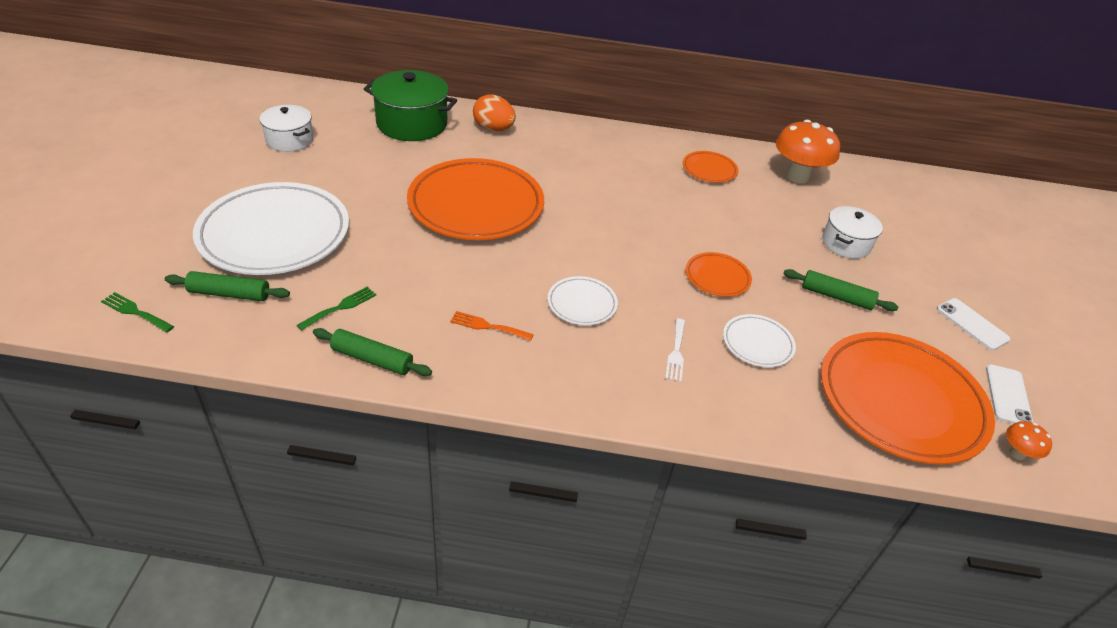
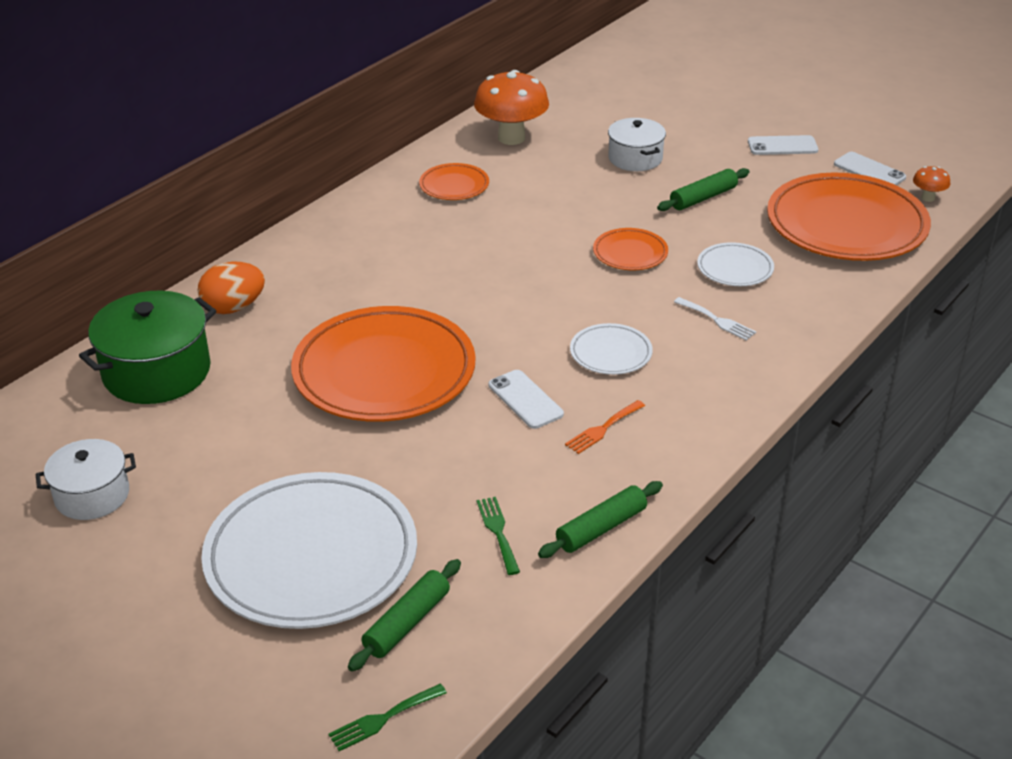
camera: 55 degrees left, 5 degrees down
none -> white phone [489,370,564,429]

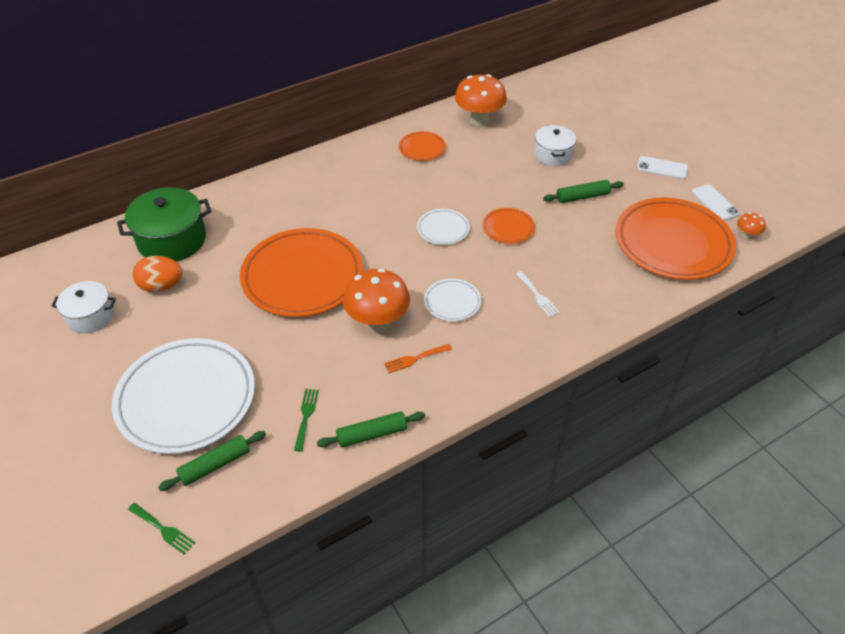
camera: 20 degrees right, 10 degrees up
orange egg [198,262,265,314] -> orange egg moved to [133,256,182,292]
green fork [328,684,447,751] -> green fork turned 135 degrees counterclockwise [128,503,195,555]
white phone [489,370,564,429] -> orange mushroom [343,268,410,332]
white plate [697,242,774,286] -> white plate moved to [417,209,470,245]

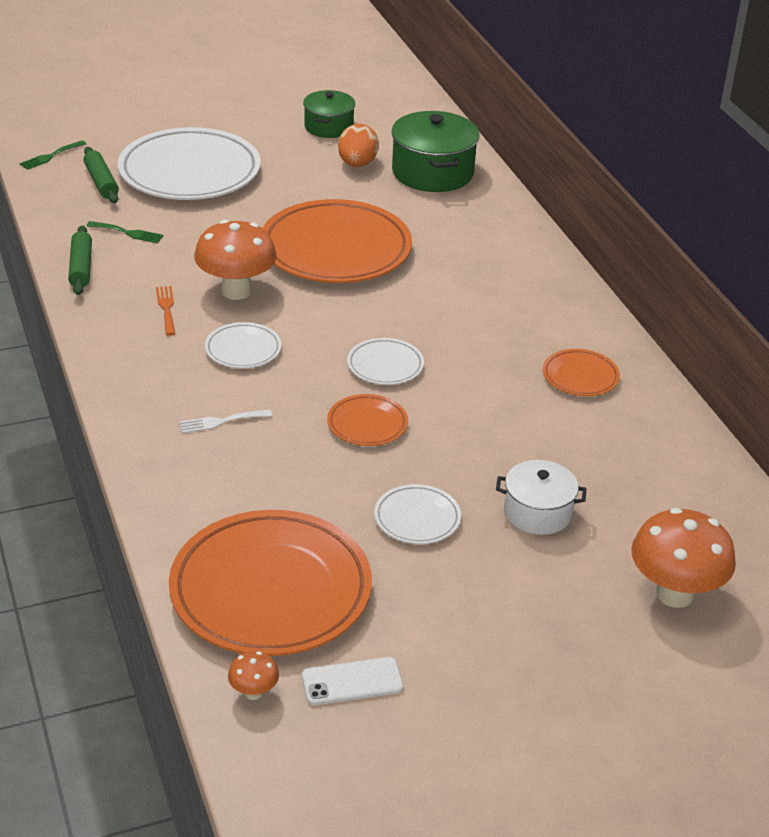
camera: 100 degrees right, 10 degrees down
white pot [52,281,116,333] -> green pot [303,90,355,138]
orange mushroom [455,74,507,126] -> orange mushroom moved to [631,508,736,608]
green rolling pin [543,180,624,203] -> white plate [374,484,461,544]
white phone [637,156,688,179] -> none

